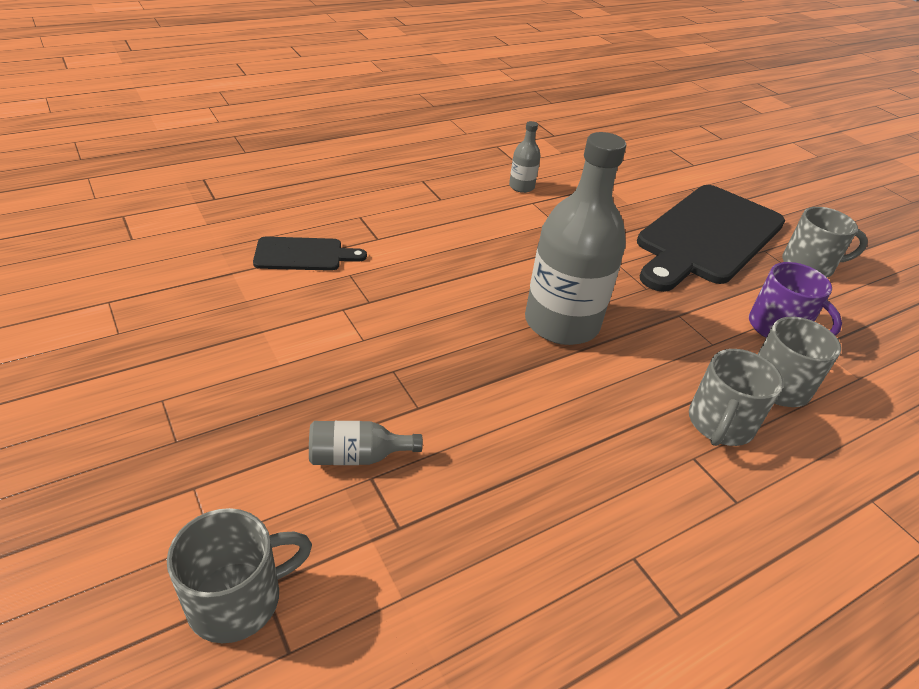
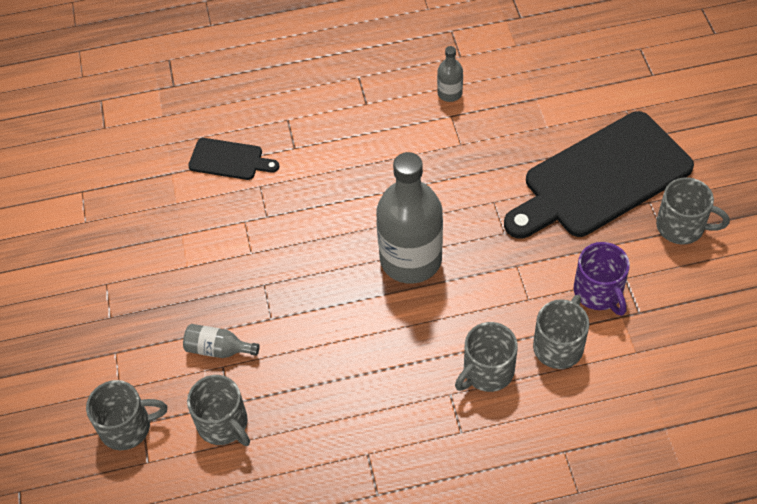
camera: 25 degrees right, 15 degrees up
none -> grey mug [187,375,250,446]

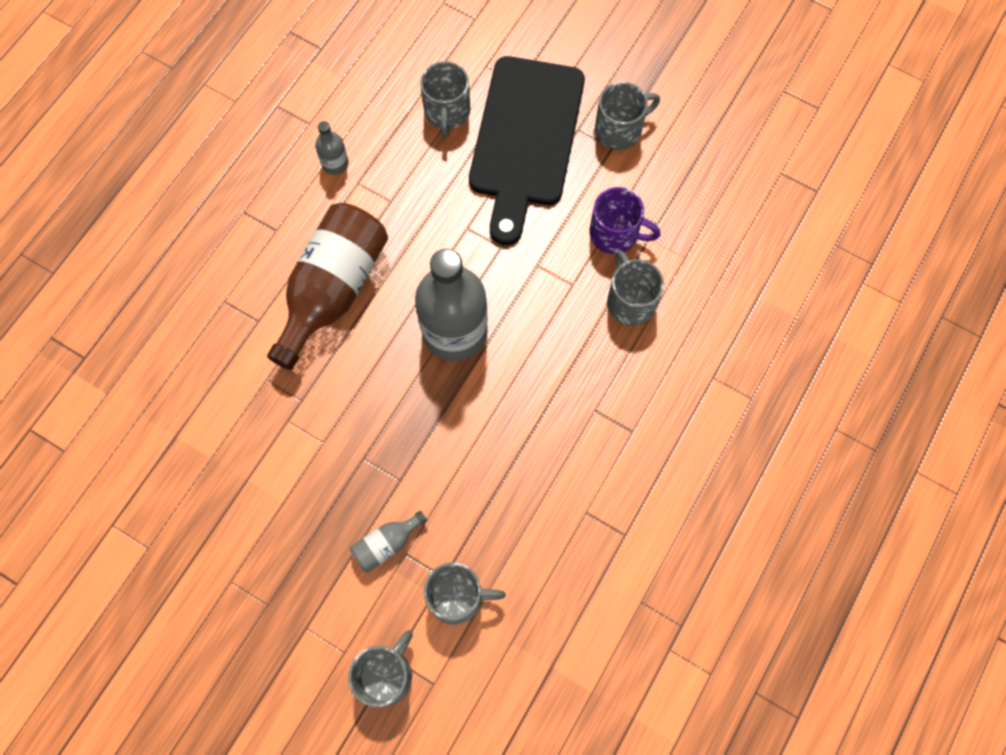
camera: 50 degrees left, 15 degrees up
black cutting board [188,138,279,180] -> none
grey mug [455,322,518,392] -> grey mug moved to [420,61,471,137]
none -> brown bottle [267,203,388,370]

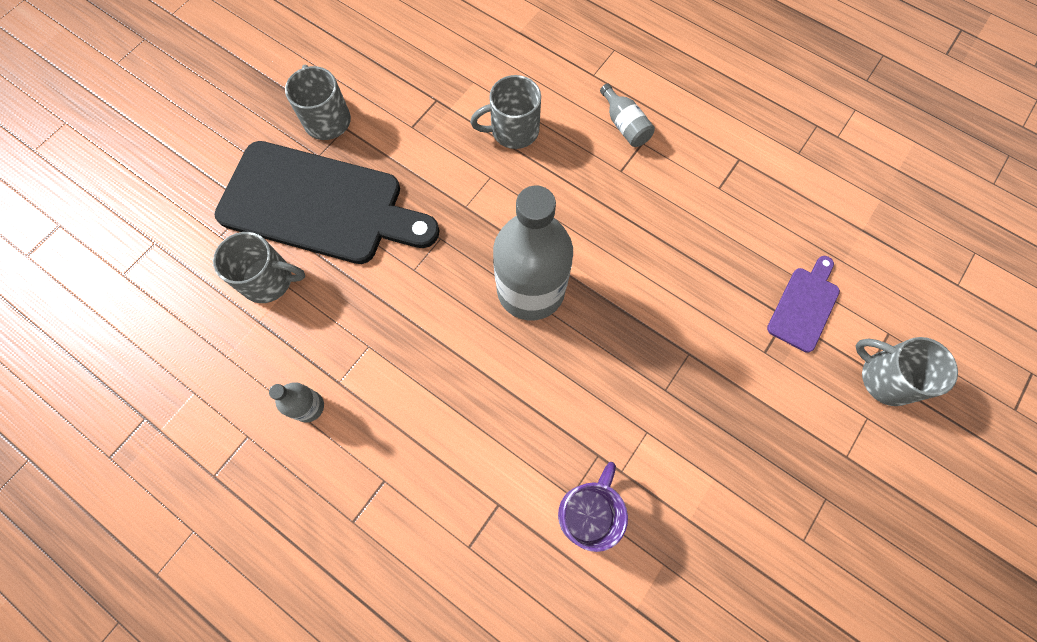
camera: 85 degrees left, 0 degrees up
brown bottle [267,203,388,370] -> none
grey bottle [350,511,427,573] -> grey bottle moved to [600,83,655,147]
grey mug [424,562,506,625] -> purple cutting board [767,256,840,353]
purple mug [589,187,661,254] -> purple mug moved to [558,462,628,552]

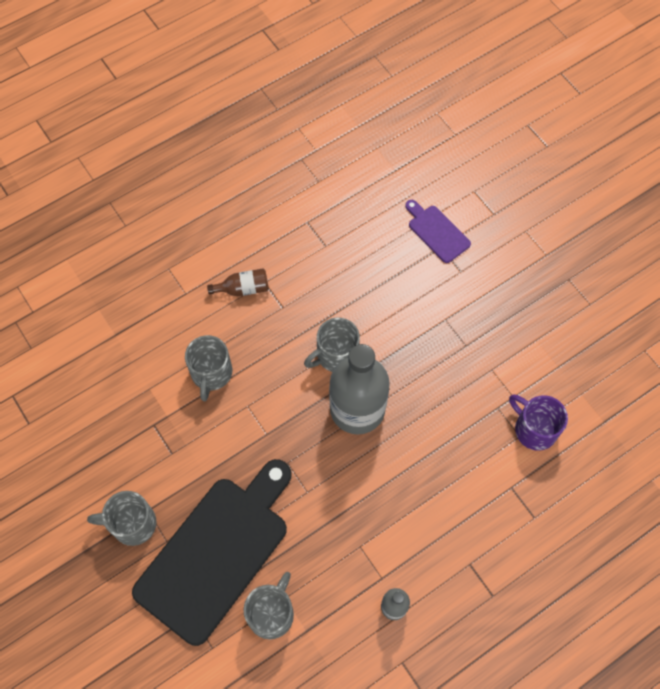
camera: 70 degrees left, 5 degrees down
grey bottle [600,83,655,147] -> brown bottle [207,269,269,296]
grey mug [856,337,958,406] -> grey mug moved to [304,318,360,372]

